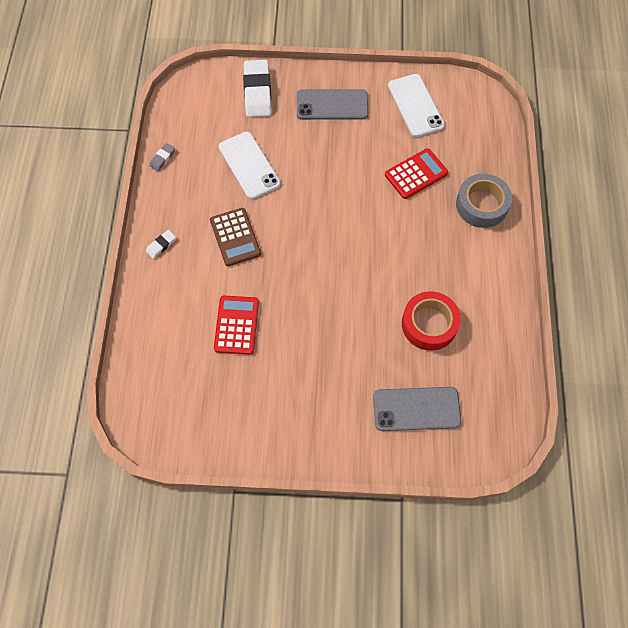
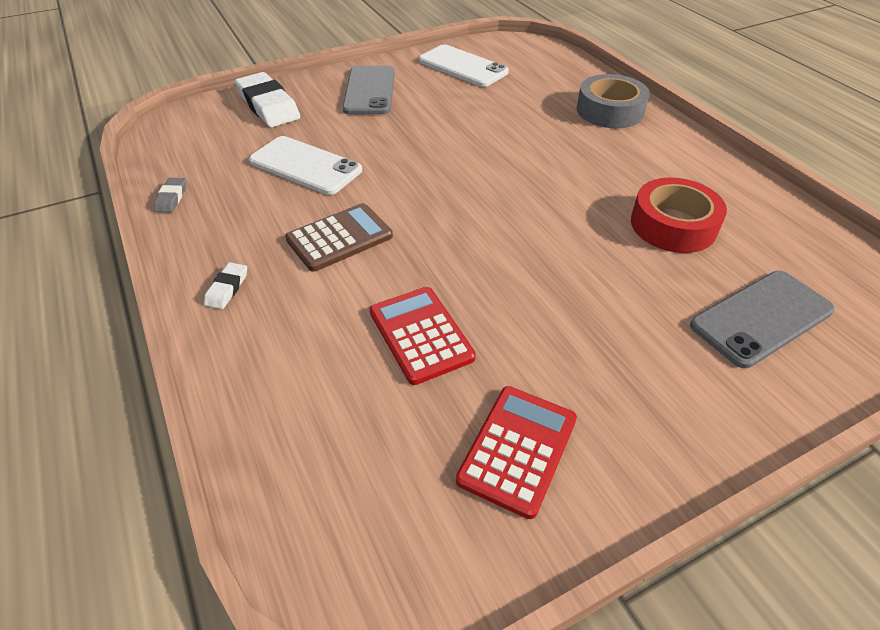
camera: 30 degrees left, 20 degrees down
brown calculator [210,208,261,266] -> brown calculator turned 75 degrees counterclockwise [285,203,393,272]
grey phone [297,89,368,120] -> grey phone turned 60 degrees counterclockwise [343,66,395,114]
red calculator [385,148,448,199] -> red calculator moved to [456,386,577,519]

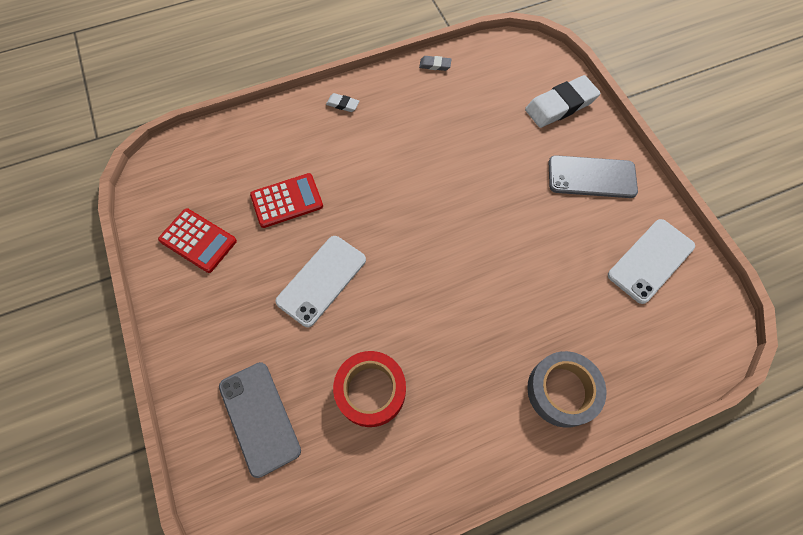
camera: 95 degrees right, 20 degrees up
white phone [249,136,362,195] -> white phone moved to [275,236,366,327]
brown calculator [285,203,393,272] -> none

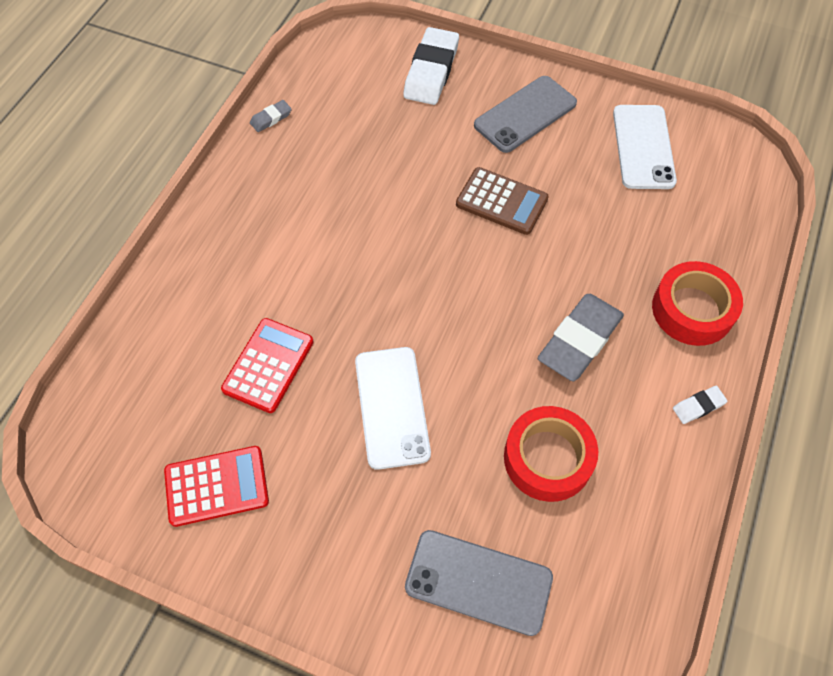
camera: 45 degrees left, 5 degrees down
white eraser [326,93,359,112] -> white eraser moved to [673,386,727,424]
grey tape [527,351,606,428] -> red tape [652,261,743,346]
none -> brown calculator [456,167,549,235]
none -> grey eraser [538,294,624,381]

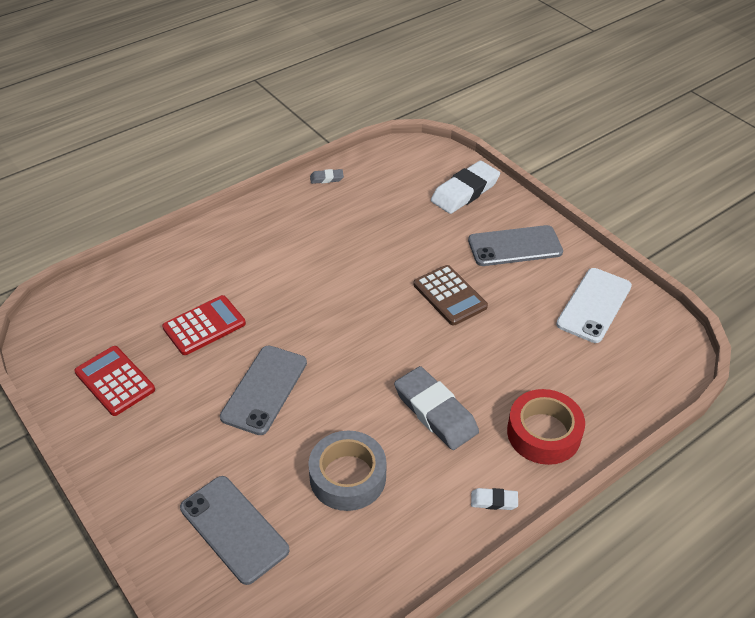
camera: 30 degrees right, 15 degrees down
red calculator [164,446,269,527] -> red calculator turned 150 degrees counterclockwise [74,346,155,416]
white phone [355,347,431,470] -> grey phone [220,345,307,435]
red tape [504,406,598,502] -> grey tape [308,431,387,511]
grey eraser [538,294,624,381] -> grey eraser turned 75 degrees clockwise [394,366,479,450]

